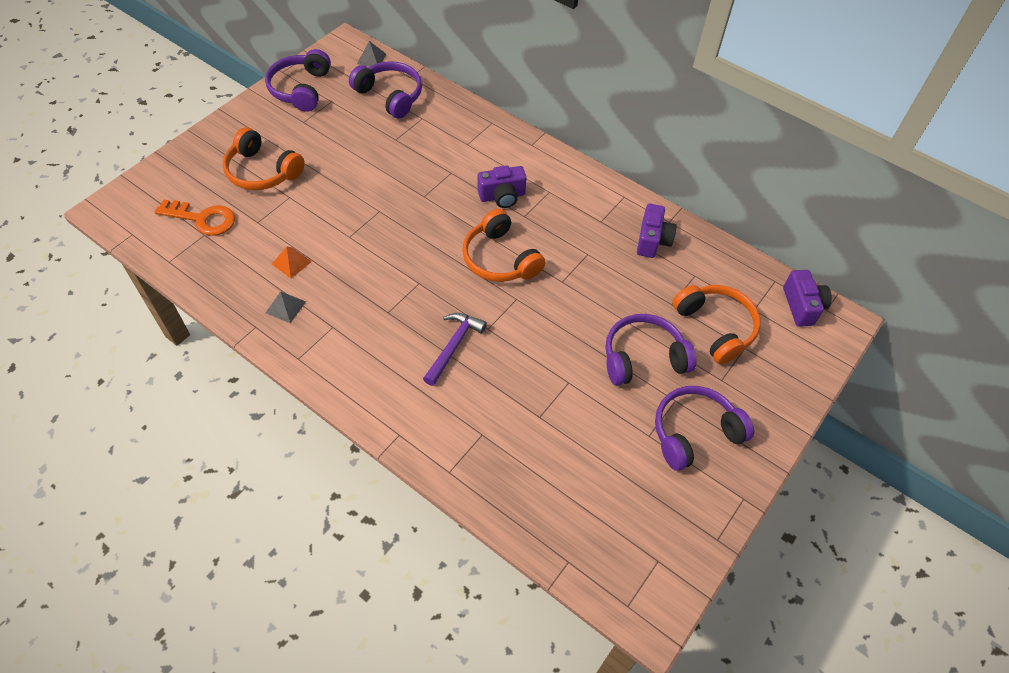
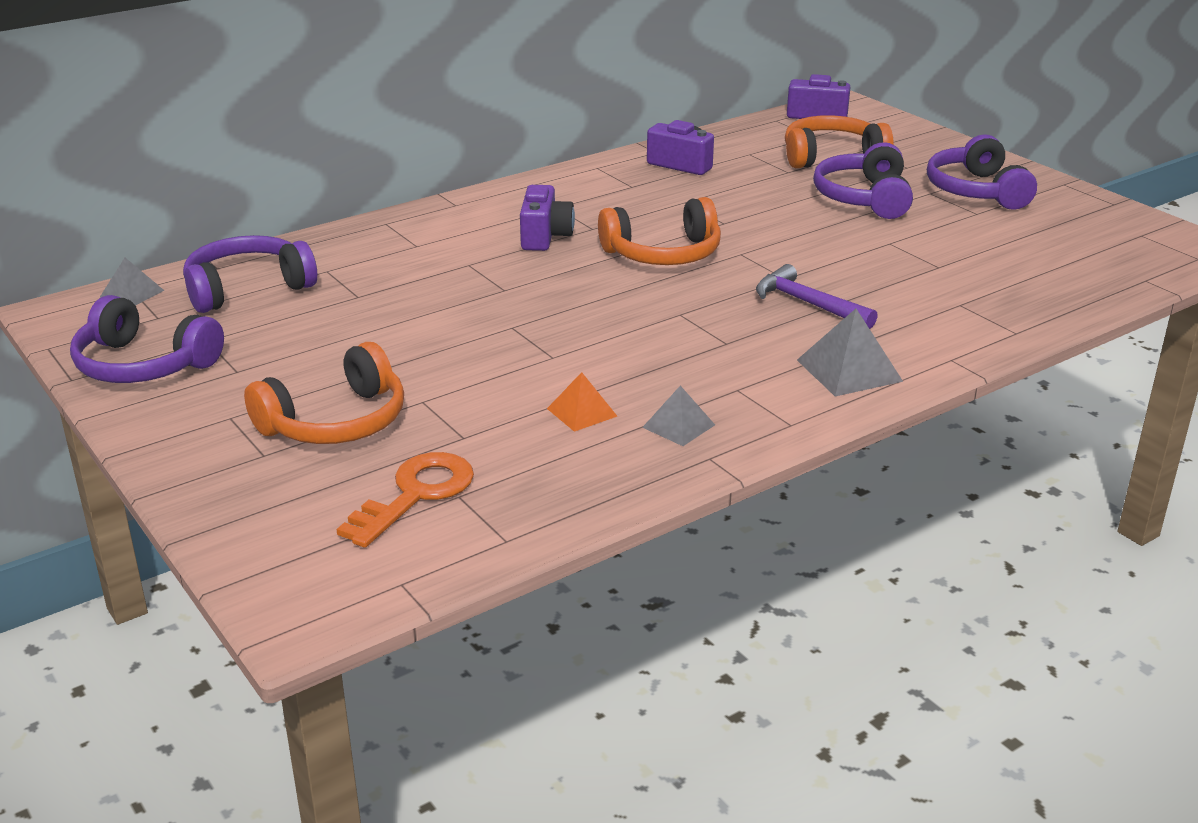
camera: 70 degrees left, 25 degrees down
none -> grey pyramid [797,309,903,397]

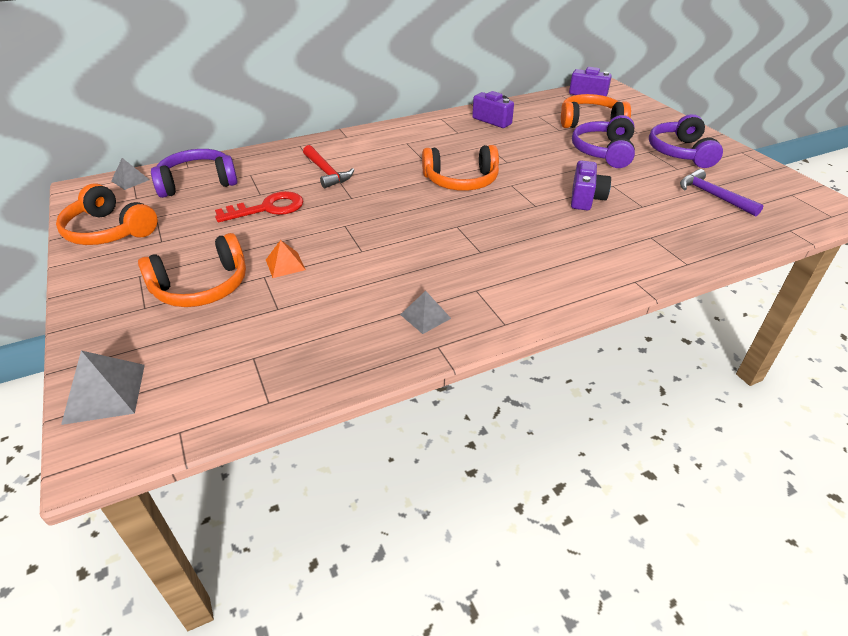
camera: 10 degrees right, 10 degrees up
purple headphones [70,295,224,383] -> orange headphones [56,183,157,245]
orange key [337,452,474,548] -> none
purple camera [520,185,575,251] -> purple camera moved to [571,161,611,210]
orange pyramid [547,372,617,432] -> orange pyramid moved to [266,240,306,278]
purple hammer [756,264,878,329] -> purple hammer moved to [680,169,764,216]
grey pyramid [797,309,903,397] -> grey pyramid moved to [61,351,145,425]
none -> red key [215,191,303,222]
none -> red hammer [303,145,354,188]

